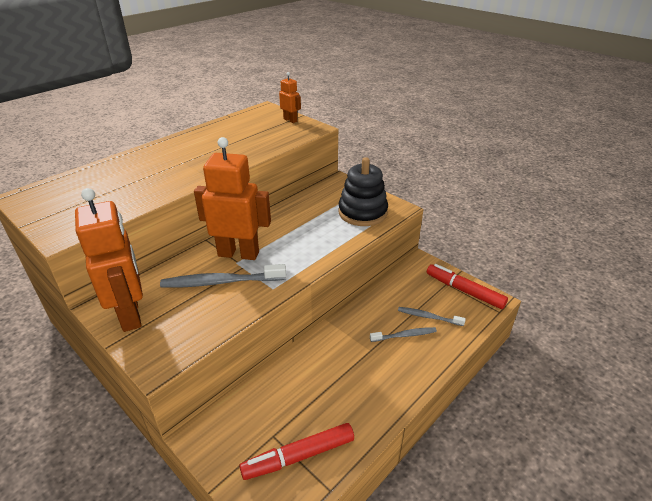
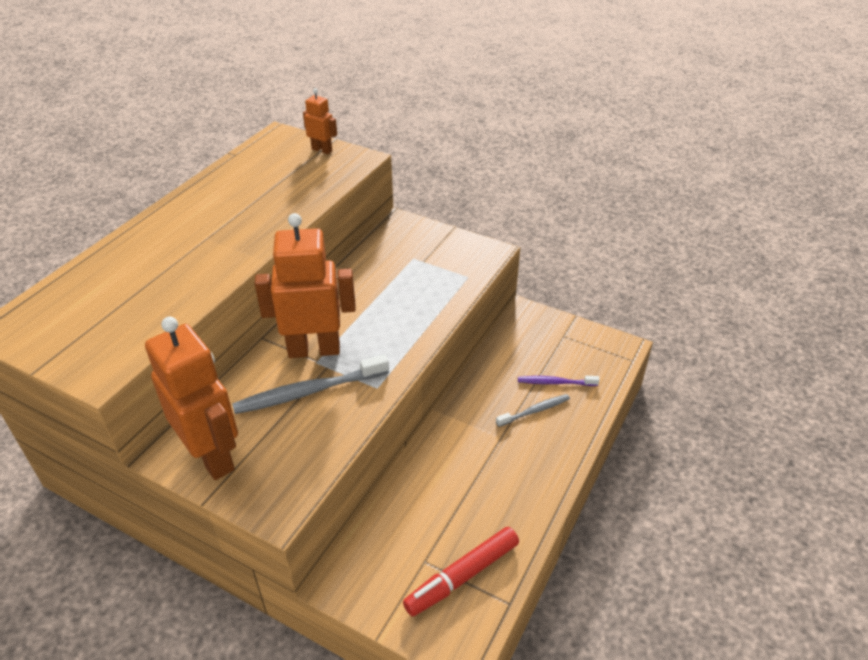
camera: 15 degrees left, 5 degrees up
black stacking toy [339,157,388,226] -> none
grey toothbrush [398,307,466,326] -> purple toothbrush [518,376,599,386]
red marker [427,264,508,309] -> none

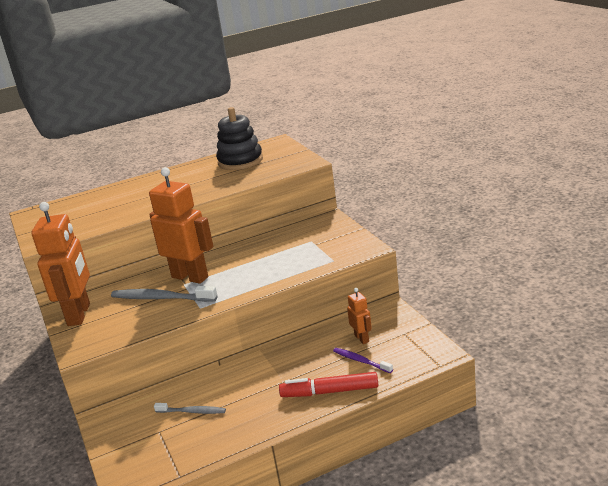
camera: 40 degrees right, 15 degrees down
orange robot [303,88,337,154] -> orange robot moved to [347,288,372,344]
red marker [403,527,519,616] -> red marker moved to [279,372,378,397]
grey toothbrush [496,394,570,427] -> grey toothbrush moved to [154,403,226,414]
none -> black stacking toy [216,107,263,170]

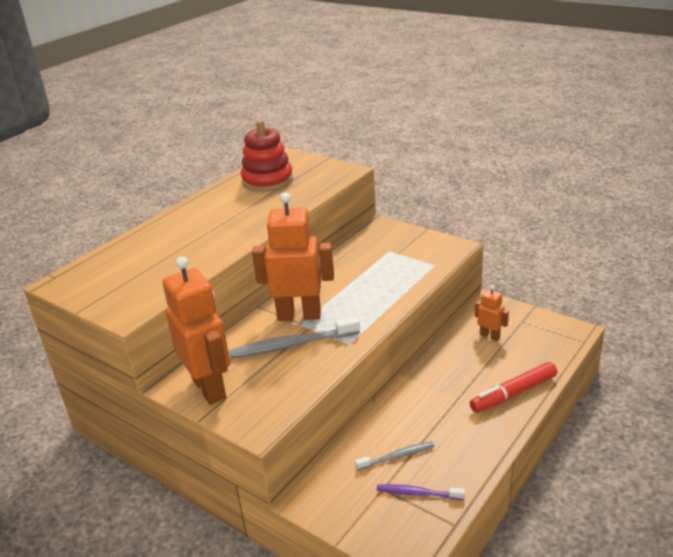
camera: 30 degrees left, 5 degrees up
black stacking toy [216,107,263,170] -> red stacking toy [241,120,293,192]
purple toothbrush [333,348,393,373] -> purple toothbrush moved to [377,484,465,500]

